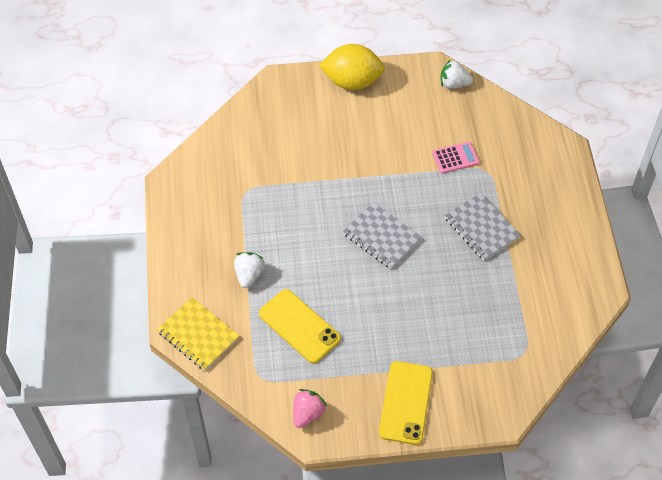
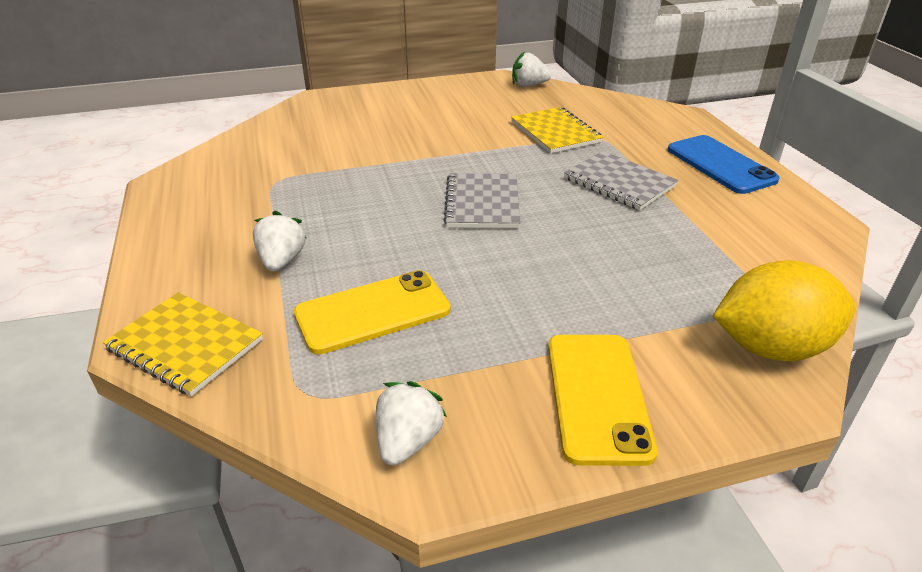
camera: 10 degrees left, 20 degrees down
yellow phone [259,289,341,364] -> yellow phone turned 60 degrees counterclockwise [294,270,451,354]
pink strawberry [293,389,327,428] -> white strawberry [376,381,447,466]
yellow lemon [319,44,385,90] -> yellow lemon moved to [713,260,856,361]
grey notebook [343,202,421,269] -> grey notebook turned 60 degrees clockwise [444,173,521,228]
pink calculator [432,142,480,174] -> yellow notebook [511,107,603,153]
none -> blue phone [668,135,780,194]

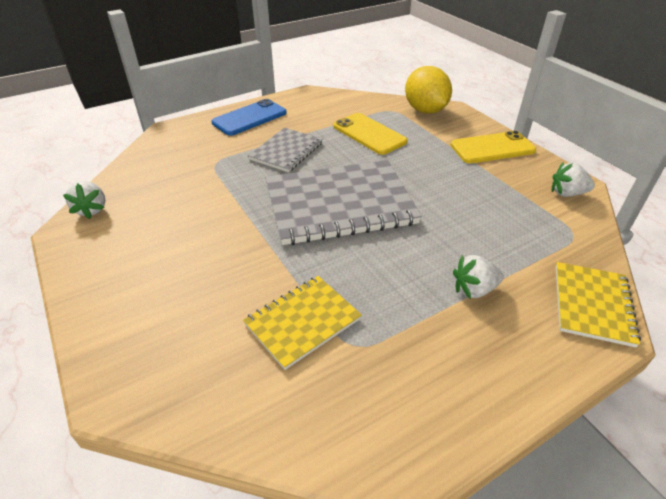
camera: 105 degrees left, 5 degrees up
yellow phone [294,270,451,354] -> yellow phone moved to [333,113,408,155]
grey notebook [444,173,521,228] -> grey notebook [265,160,422,245], size x1.83
yellow notebook [511,107,603,153] -> yellow notebook moved to [243,276,362,370]

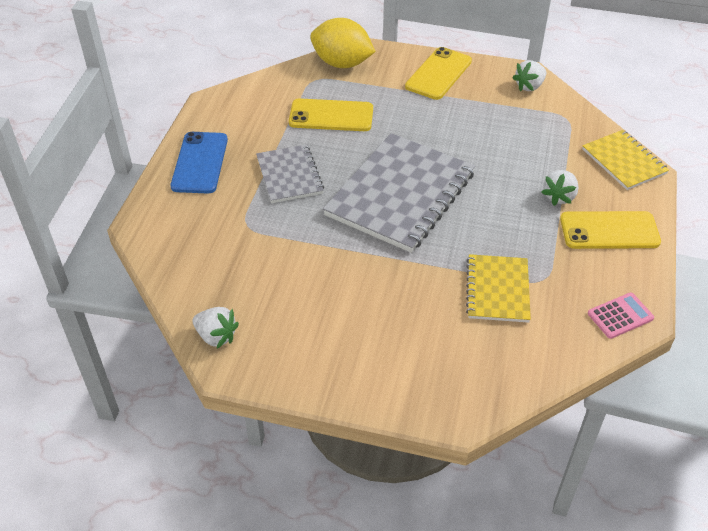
camera: 45 degrees left, 5 degrees up
none -> yellow phone [560,211,661,249]
none -> pink calculator [588,292,654,339]

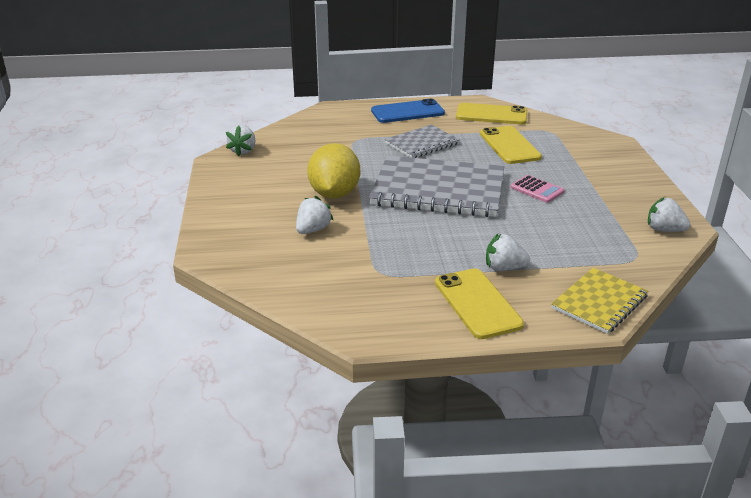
camera: 70 degrees right, 15 degrees down
yellow lemon [310,18,375,68] -> yellow lemon moved to [307,143,360,199]
yellow phone [405,47,472,100] -> yellow phone moved to [456,103,527,124]
yellow notebook [466,254,531,323] -> none
pink calculator [588,292,654,339] -> pink calculator moved to [511,175,564,203]
none -> white strawberry [296,196,333,234]

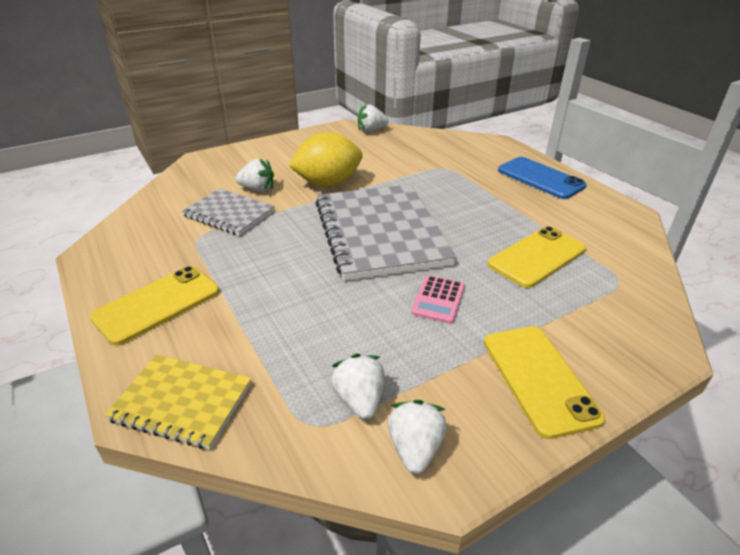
camera: 65 degrees right, 5 degrees up
grey notebook [384,125,460,158] -> grey notebook moved to [181,188,275,236]
yellow phone [456,103,527,124] -> yellow phone moved to [484,326,605,439]
white strawberry [486,234,530,271] -> white strawberry moved to [331,354,385,419]

